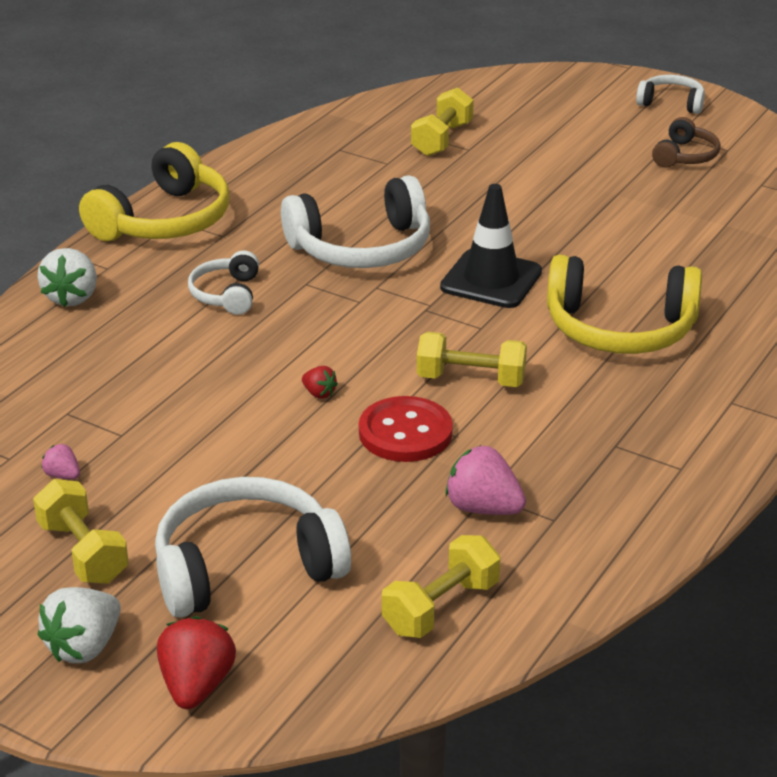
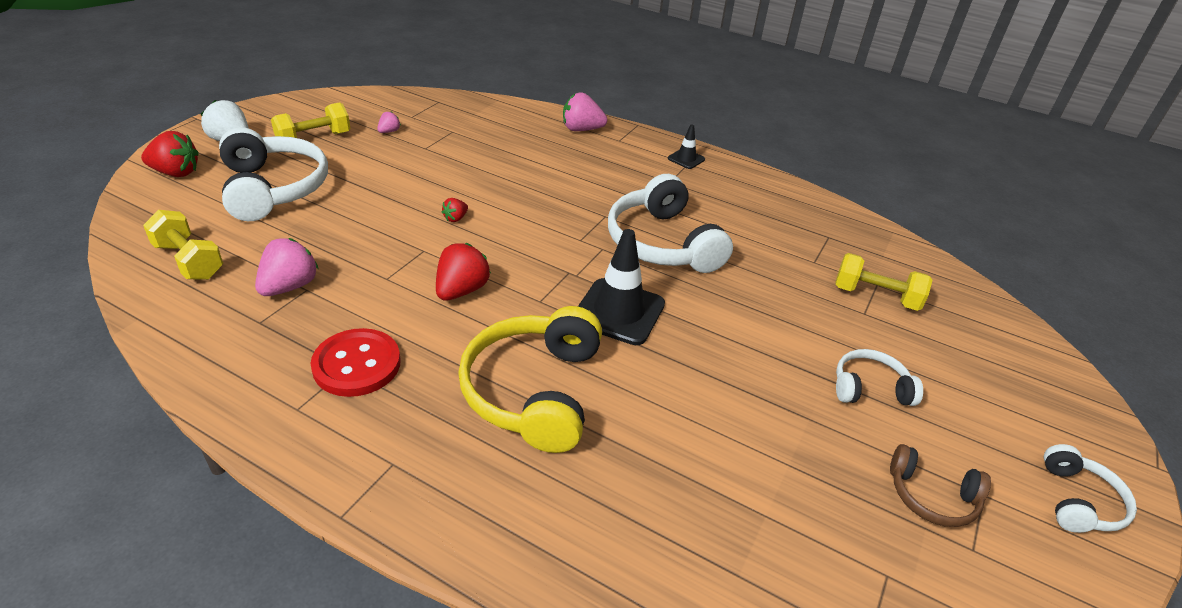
camera: 85 degrees right, 5 degrees up
white strawberry [37,248,97,307] -> pink strawberry [563,93,607,131]
yellow headphones [79,142,229,241] -> black traffic cone [668,124,705,169]
white headphones [188,250,259,315] -> white headphones moved to [836,349,923,406]
red button [359,396,453,462] -> red button moved to [311,328,401,397]
yellow dumbbell [417,332,527,387] -> red strawberry [436,243,491,301]

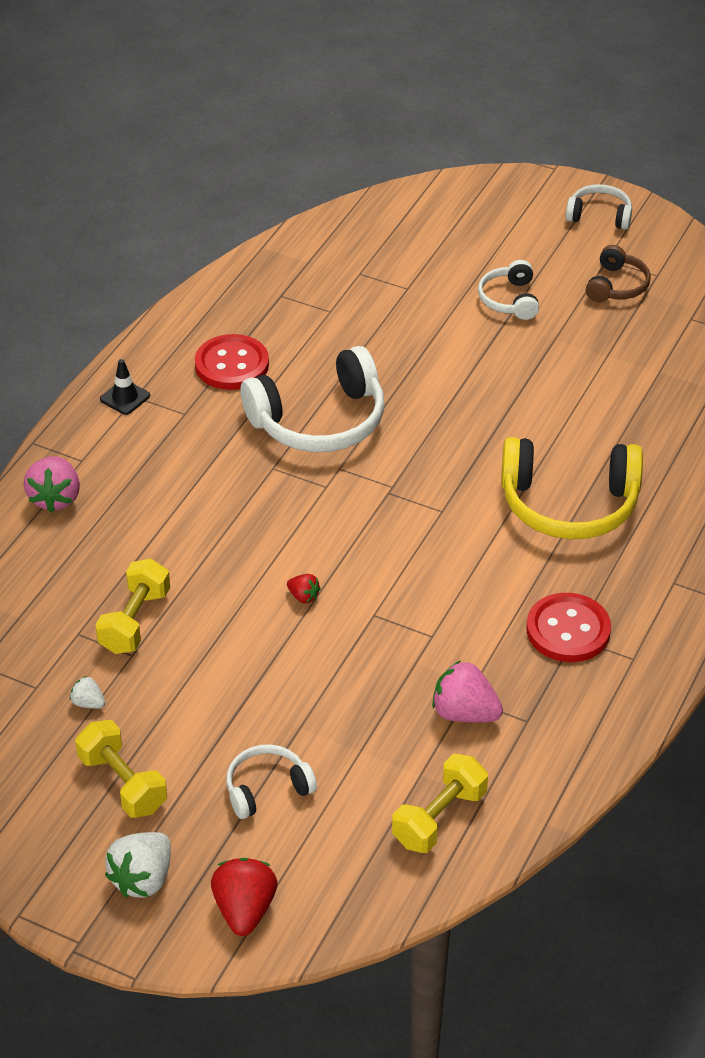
camera: 90 degrees left, 5 degrees up
white headphones [219,127,328,221] -> white headphones [226,744,317,819], size x0.53
pink strawberry [377,112,401,133] -> white strawberry [70,676,105,709]
red strawberry [436,243,491,301] -> none
black traffic cone [578,229,665,345] -> none
yellow dumbbell [835,253,933,311] -> yellow dumbbell moved to [95,559,170,654]
none -> red button [195,334,269,390]

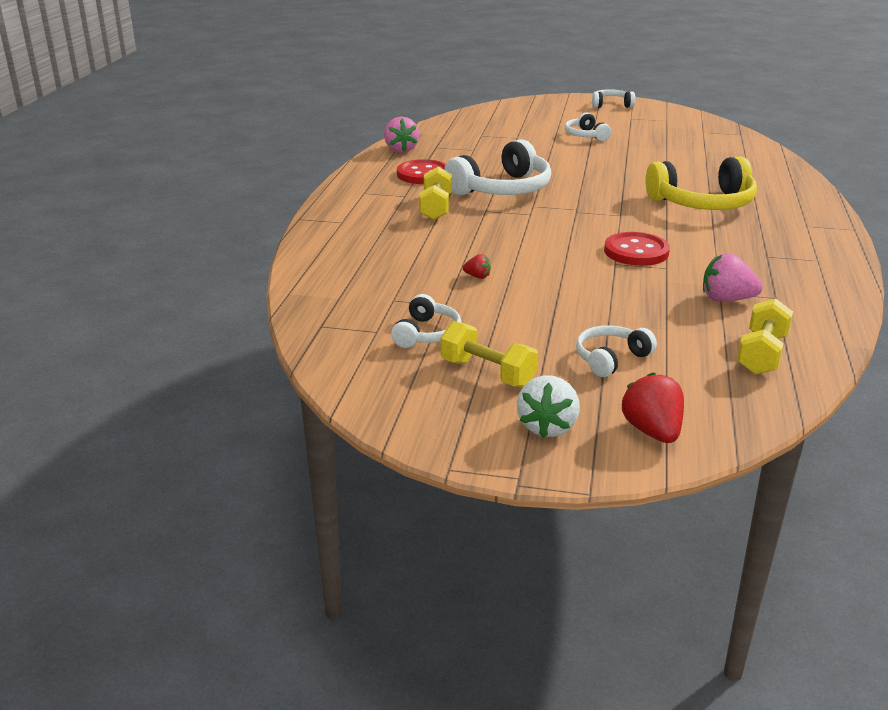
camera: 15 degrees left, 15 degrees down
pink strawberry [24,456,80,513] -> pink strawberry moved to [384,117,419,153]
white strawberry [70,676,105,709] -> white headphones [391,294,461,348]
yellow dumbbell [95,559,170,654] -> yellow dumbbell moved to [419,167,452,220]
black traffic cone [100,359,150,415] -> none
red strawberry [287,574,321,604] -> red strawberry moved to [463,254,491,279]
red button [526,593,611,662] -> red button moved to [604,232,670,266]
brown headphones [586,245,651,302] -> none

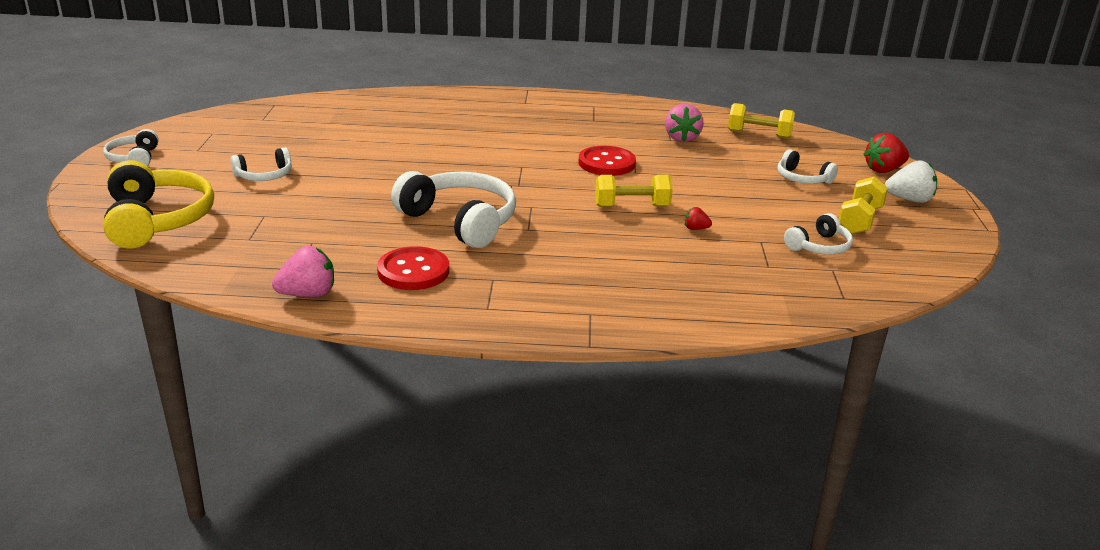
camera: 100 degrees left, 0 degrees up
white headphones [391,294,461,348] -> white headphones turned 135 degrees clockwise [784,213,853,255]
yellow dumbbell [419,167,452,220] -> yellow dumbbell moved to [595,174,673,207]
red strawberry [463,254,491,279] -> red strawberry turned 90 degrees counterclockwise [685,207,712,230]
yellow headphones [645,156,757,210] -> yellow headphones moved to [103,160,214,248]

